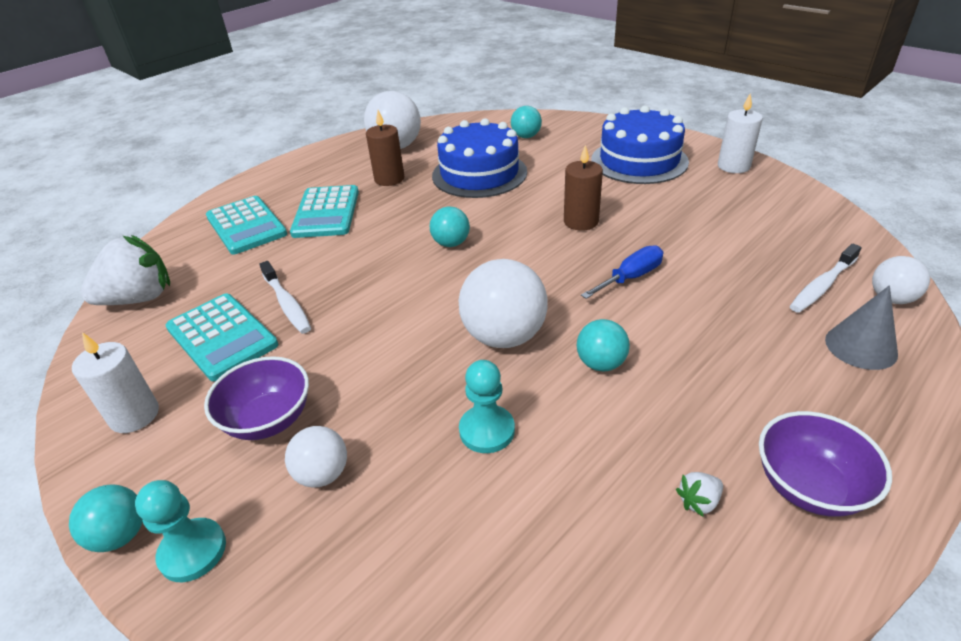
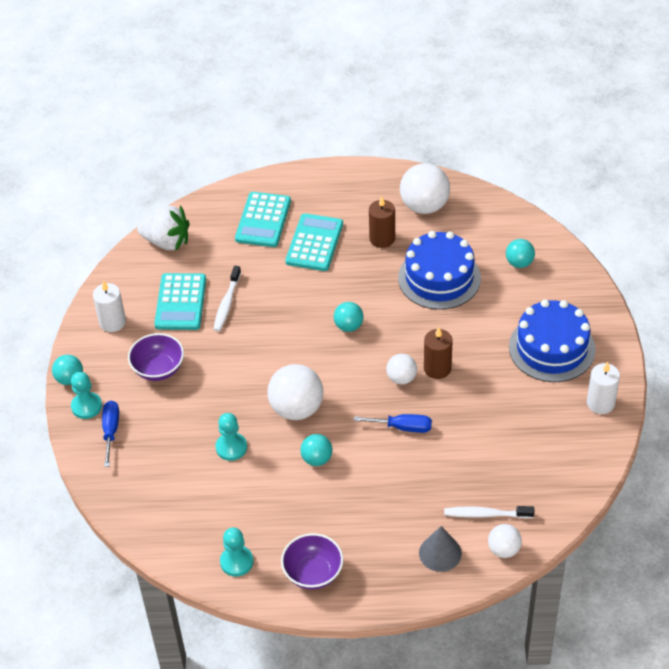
camera: 45 degrees right, 10 degrees up
white ball [285,426,347,488] -> white ball moved to [386,354,417,384]
turquoise calculator [290,185,359,238] -> turquoise calculator turned 150 degrees clockwise [285,213,343,271]
white strawberry [676,472,723,517] -> none
none -> blue screwdriver [102,401,119,467]
none -> turquoise pawn [220,528,253,576]

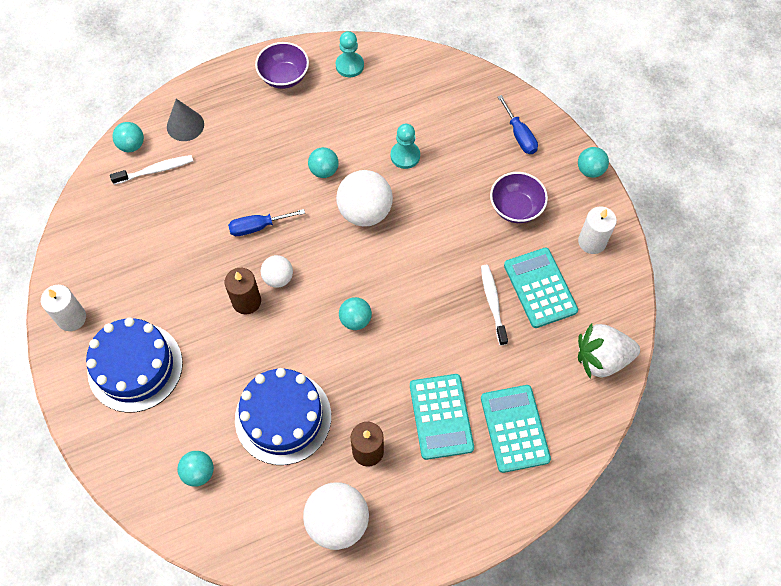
camera: 155 degrees right, 15 degrees up
turquoise pawn [71,372,102,419] -> none
white ball [488,524,522,558] -> turquoise ball [112,122,144,152]

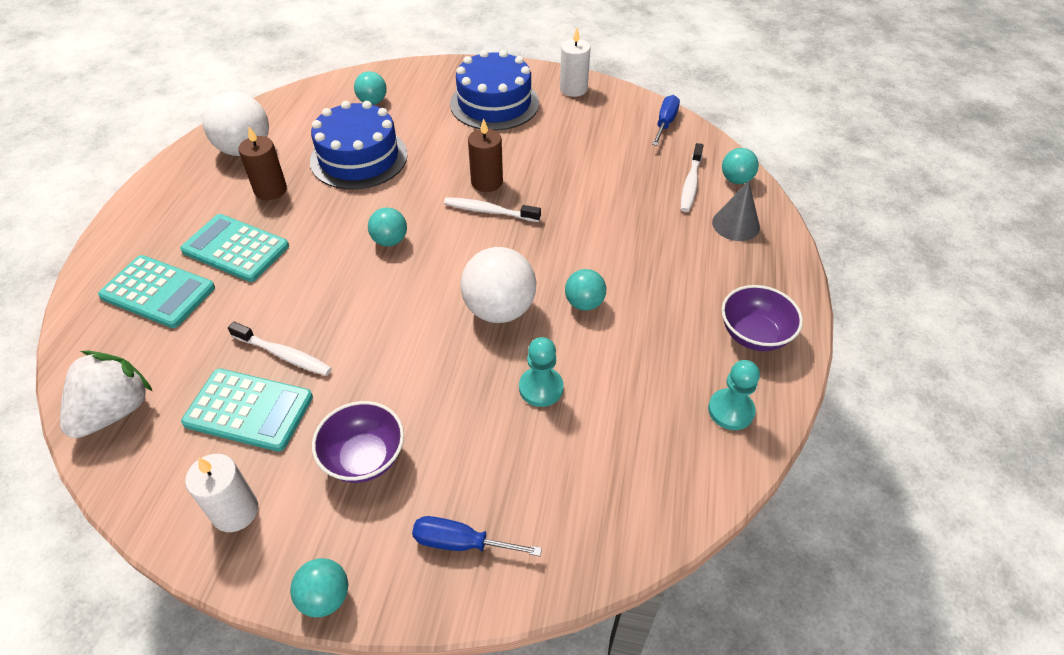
camera: 125 degrees right, 15 degrees down
blue screwdriver [228,209,305,236] -> blue screwdriver moved to [652,95,680,146]
white ball [261,255,293,288] -> white toothbrush [444,197,541,222]

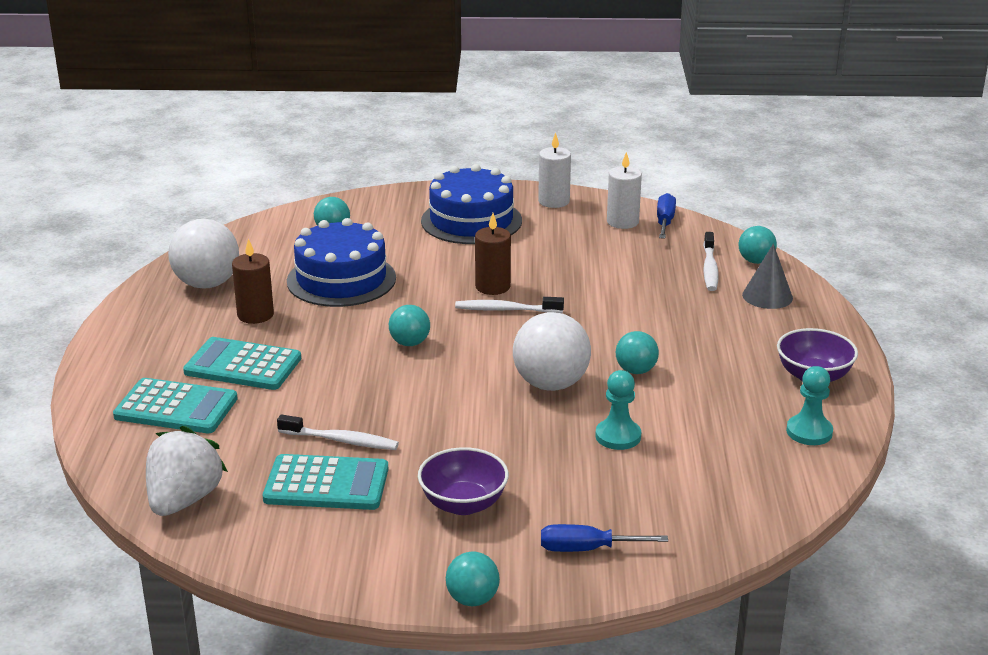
camera: 10 degrees left, 20 degrees down
white candle [185,454,258,532] -> white candle moved to [607,152,642,229]

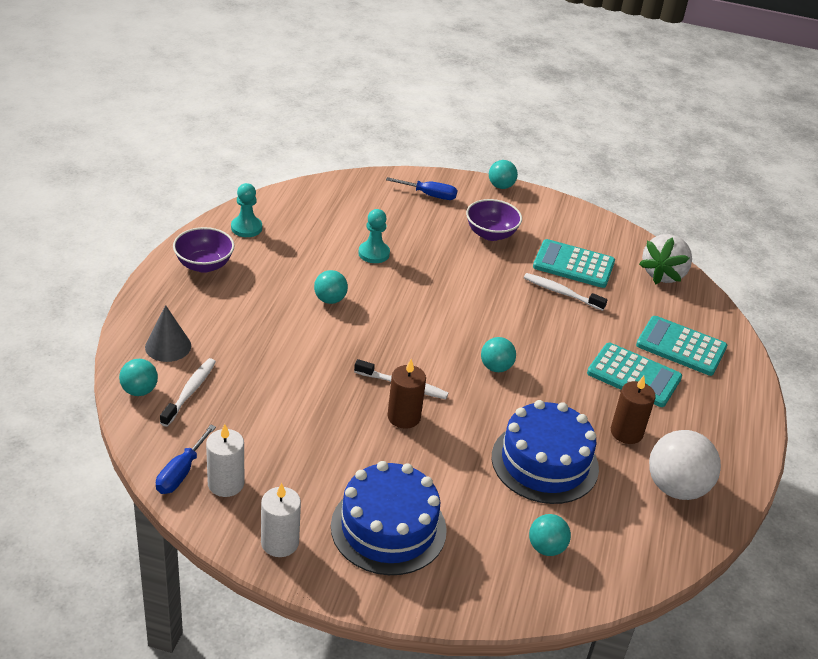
camera: 170 degrees left, 10 degrees up
white ball [513,312,591,391] -> none

